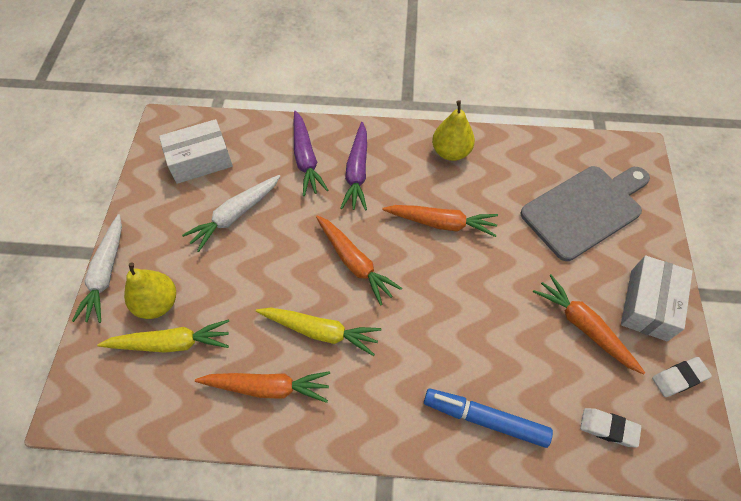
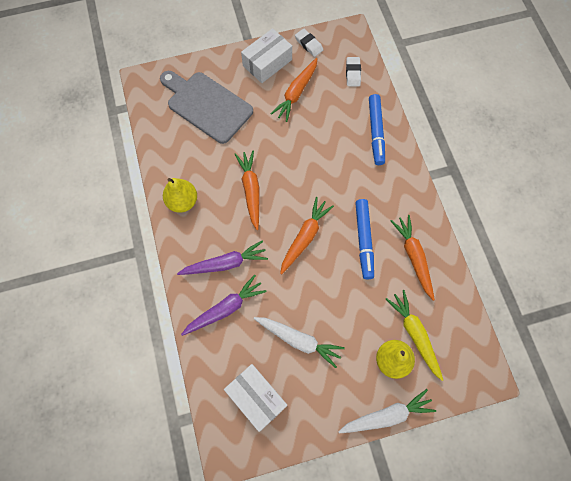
camera: 110 degrees left, 10 degrees up
yellow carrot [256,308,382,356] -> blue marker [355,199,374,279]
white box [621,255,693,341] -> white box turned 45 degrees counterclockwise [241,28,292,83]

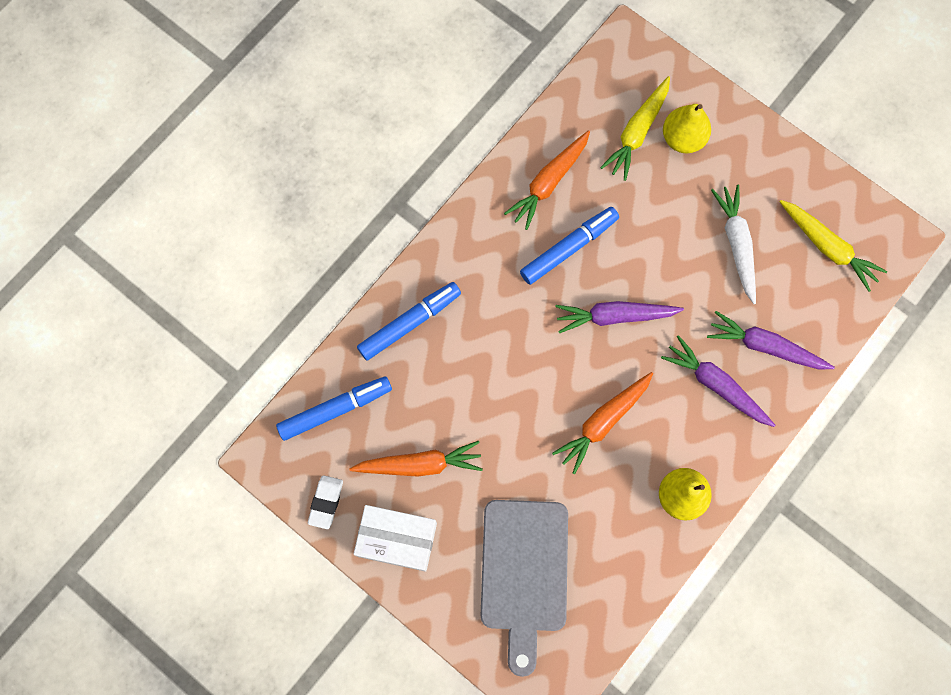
camera: 125 degrees left, 5 degrees up
white box [224,364,287,432] -> yellow carrot [780,200,887,292]
orange carrot [280,197,334,274] -> purple carrot [555,301,684,333]
white carrot [338,389,436,433] -> none
white eraser [346,57,361,86] -> blue marker [276,376,392,441]

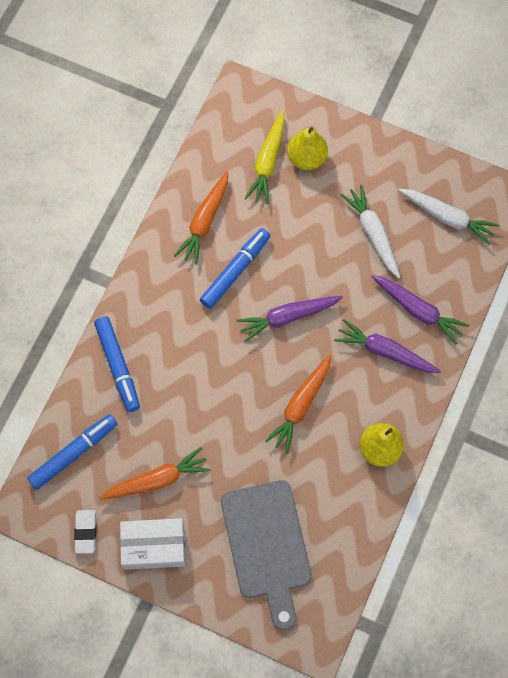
camera: 15 degrees left, 5 degrees down
blue marker [357,282,461,361] -> blue marker turned 120 degrees clockwise [94,316,140,412]
purple carrot [707,311,835,369] -> purple carrot turned 150 degrees counterclockwise [372,275,469,345]
yellow carrot [780,200,887,292] -> white carrot [398,189,500,245]

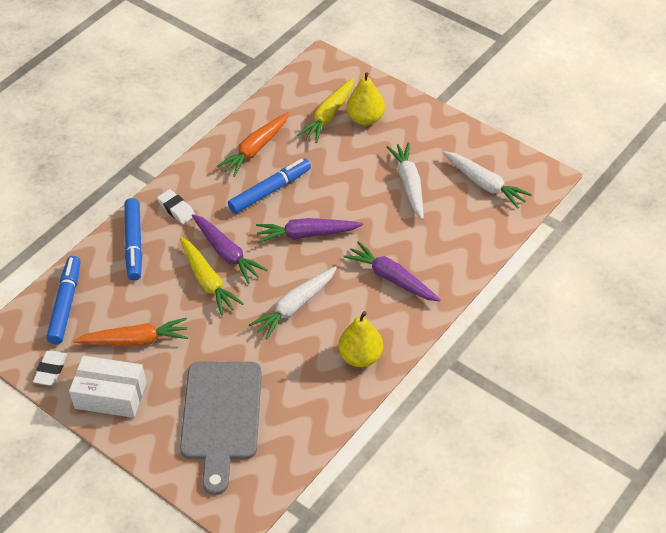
camera: 15 degrees right, 20 degrees down
blue marker [27,414,117,490] -> blue marker turned 60 degrees counterclockwise [46,256,81,344]
orange carrot [265,354,331,454] -> white carrot [249,266,337,340]
purple carrot [372,275,469,345] -> purple carrot moved to [192,214,268,284]
none -> white eraser [157,189,195,224]
none -> yellow carrot [180,237,244,316]

